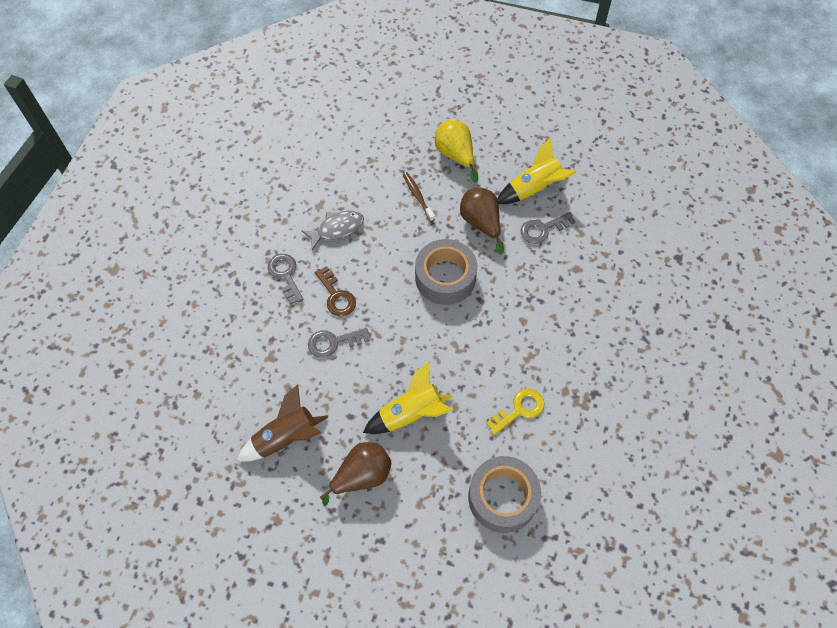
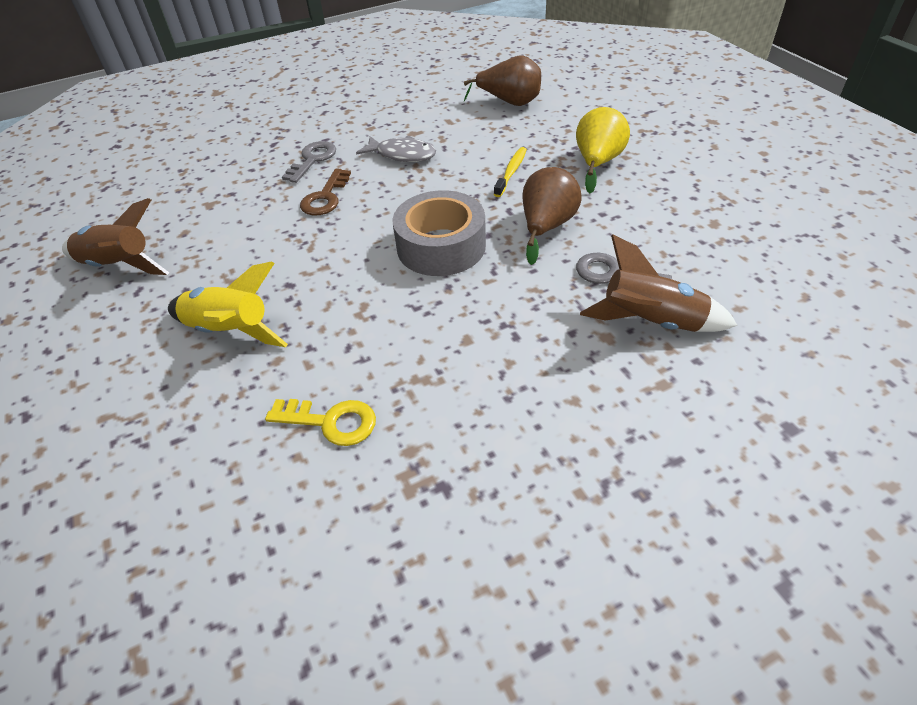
camera: 50 degrees right, 15 degrees down
grey key [308,328,370,358] -> none
brown pear [320,442,391,506] -> brown pear moved to [464,56,541,106]
brown toothbrush [403,172,435,222] -> yellow toothbrush [494,147,527,197]
grey tape [468,456,541,533] -> none
yellow rocket [497,137,577,204] -> none
none -> brown rocket [580,235,738,332]

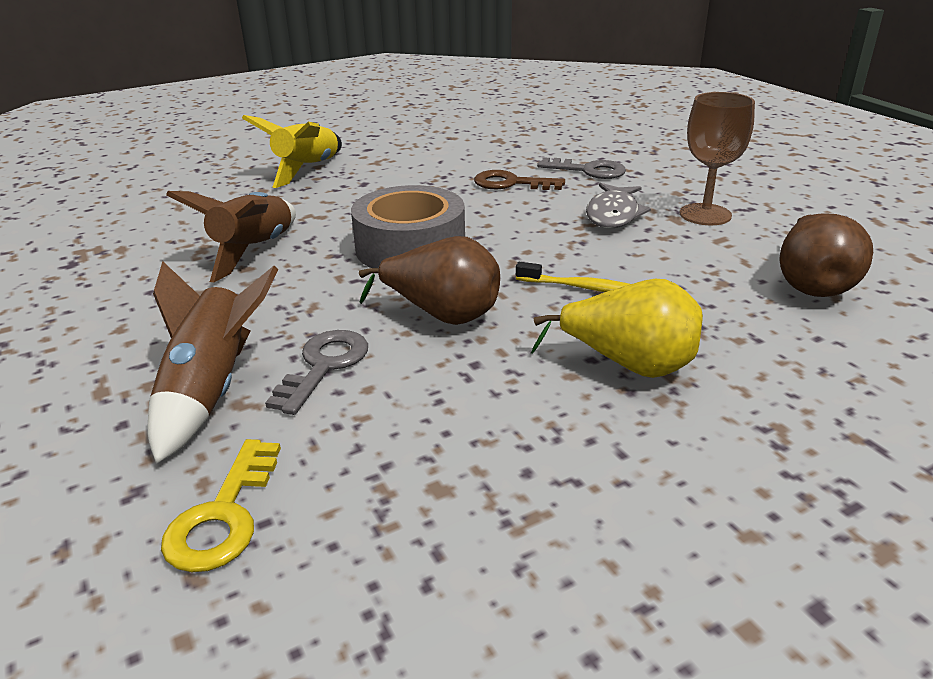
camera: 85 degrees right, 15 degrees down
brown rocket [62,198,169,275] -> brown rocket moved to [166,191,296,282]
yellow key [265,399,376,446] -> yellow key moved to [161,439,281,572]
none -> brown goblet [680,92,755,225]

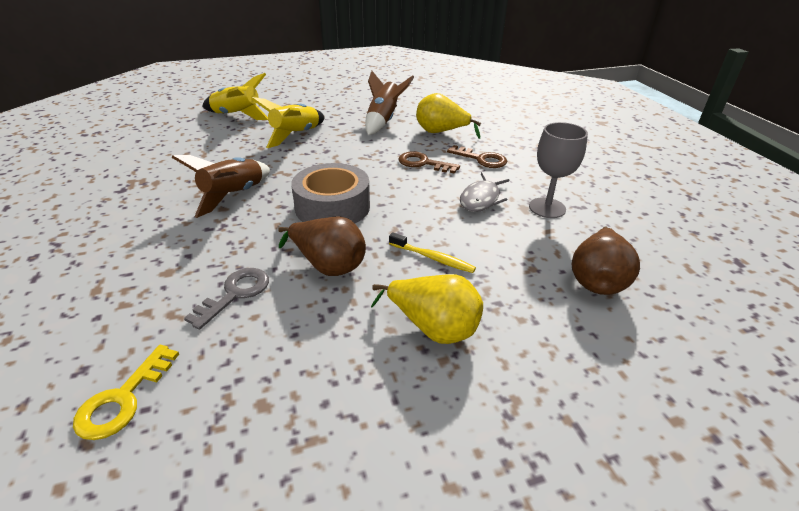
camera: 10 degrees right, 5 degrees up
brown rocket [148,261,278,464] -> brown rocket moved to [365,71,414,135]
grey key [537,157,626,179] -> brown key [447,145,507,168]
brown goblet [680,92,755,225] -> grey goblet [529,122,588,218]
none -> yellow rocket [202,73,268,120]
none -> yellow pear [416,93,481,139]

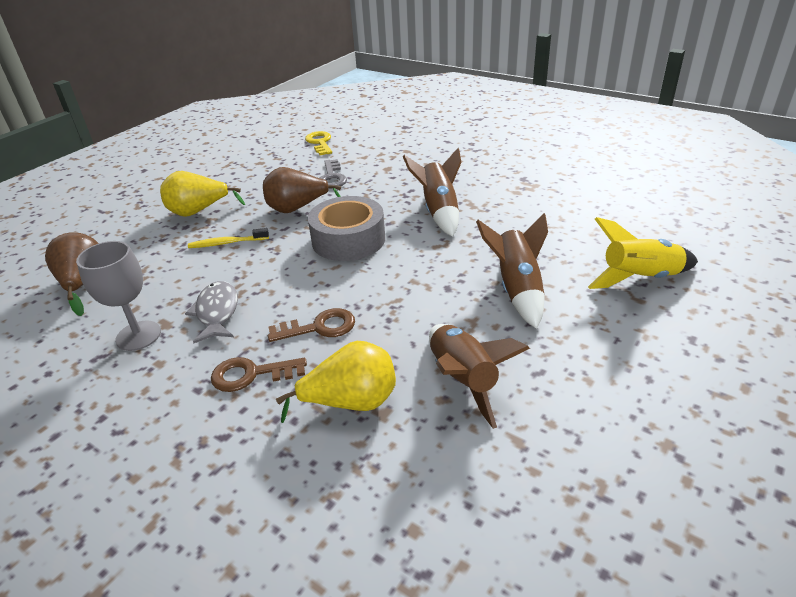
camera: 145 degrees right, 0 degrees up
yellow rocket [251,97,325,148] -> brown rocket [476,213,548,329]

